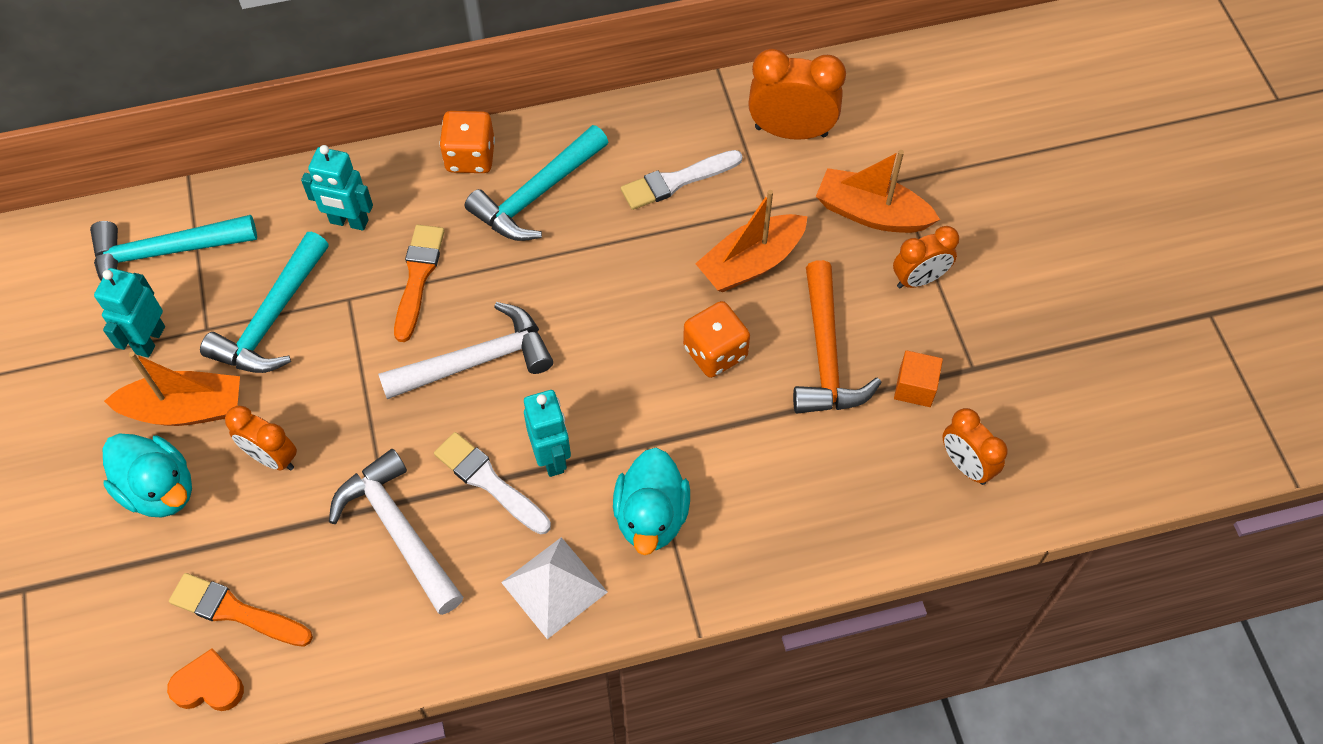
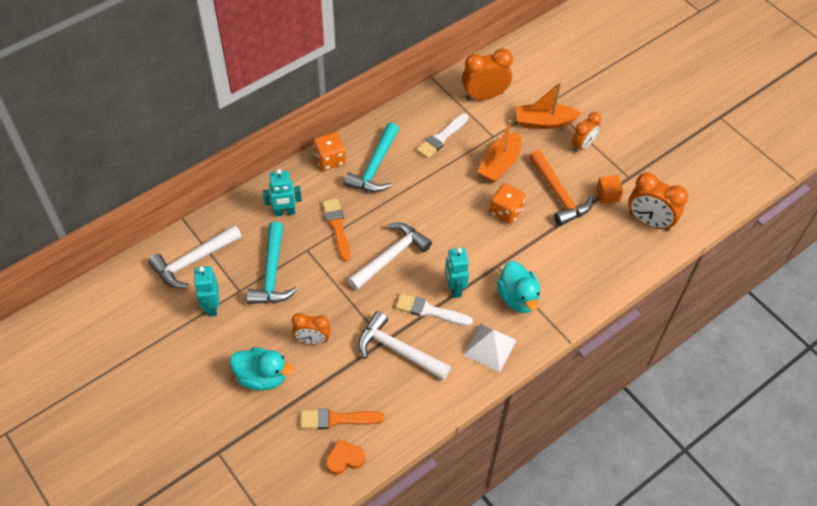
camera: 25 degrees left, 5 degrees down
turquoise hammer [90,215,257,280] -> white hammer [148,225,242,288]
orange boat [104,352,240,426] -> none
turquoise robot [524,390,571,477] -> turquoise robot turned 150 degrees counterclockwise [445,247,469,298]
orange clock [943,408,1007,485] -> orange clock [628,172,688,231], size x1.55

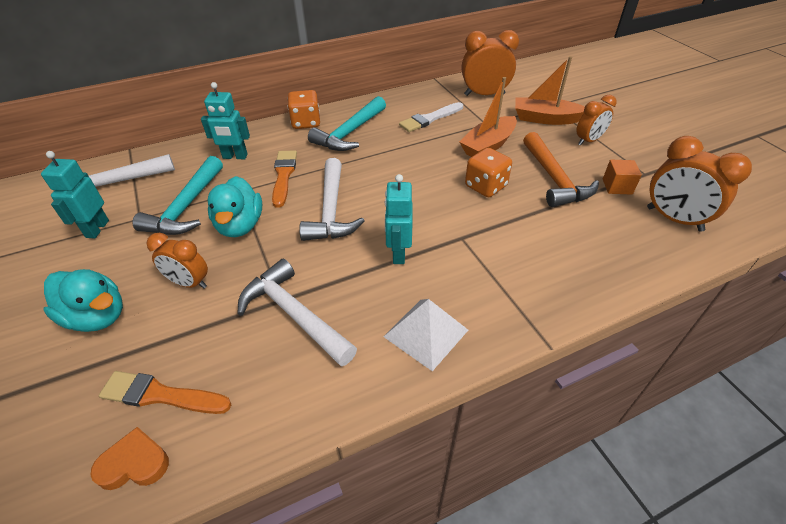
camera: 15 degrees right, 10 degrees down
white hammer [348,223,432,290] -> white hammer turned 120 degrees clockwise [299,158,364,241]
white brush [396,293,473,326] -> none
turquoise duck [497,261,540,313] -> turquoise duck moved to [208,176,262,237]

